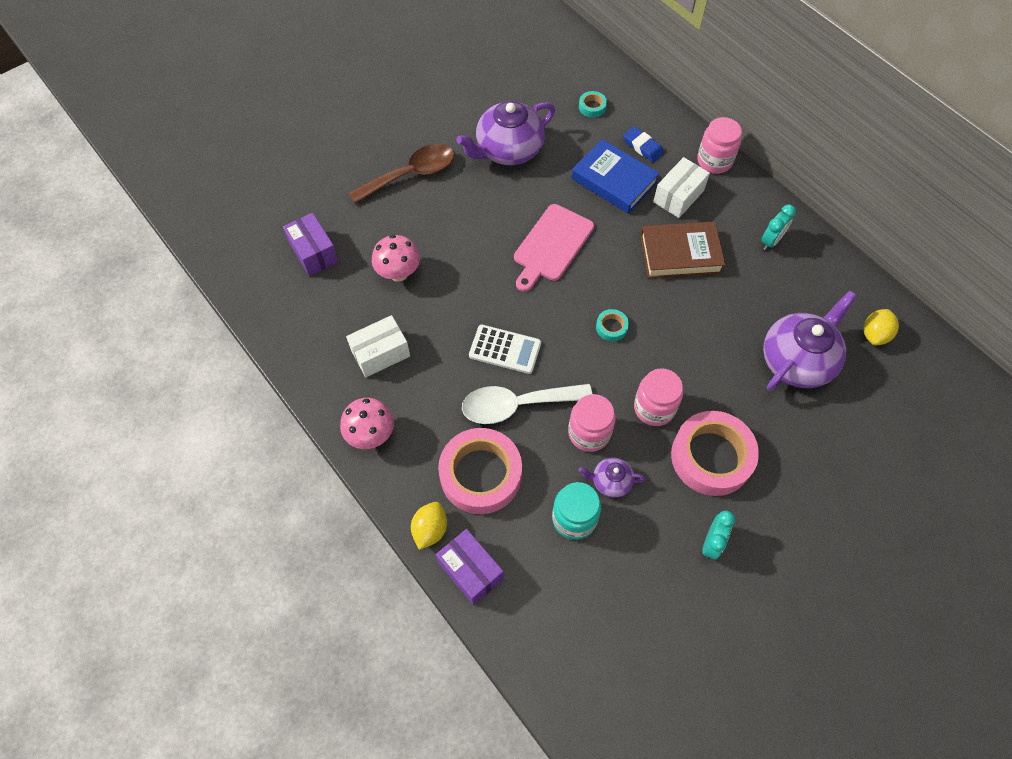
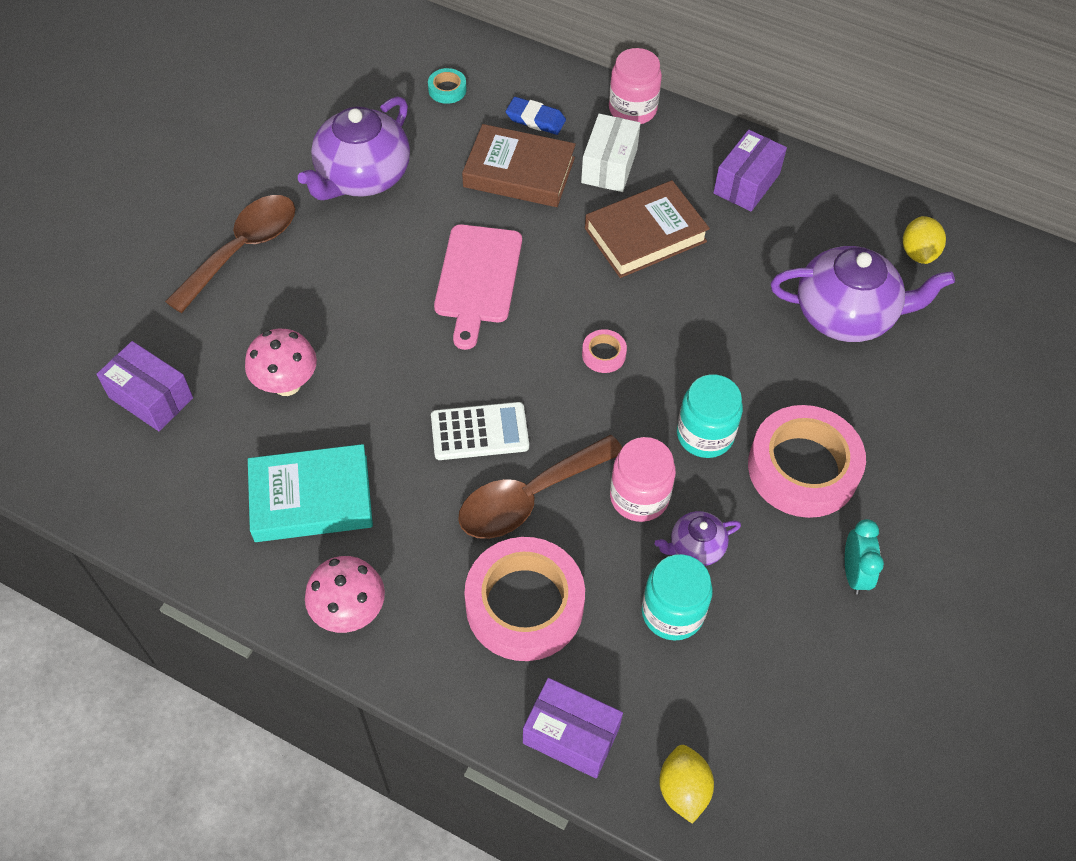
camera: 25 degrees left, 5 degrees down
white box [346,315,410,377] -> turquoise book [248,444,373,542]
yellow lemon [411,502,447,550] -> yellow lemon moved to [659,745,714,824]
white spoon [462,384,592,424] -> brown spoon [458,435,623,539]
blue book [571,139,660,214] -> brown book [462,124,576,207]
turquoise tape [596,309,629,341] -> pink tape [582,329,627,373]
pink jar [634,368,683,426] -> turquoise jar [677,375,743,458]
turquoise clock [761,205,796,250] -> purple box [713,130,787,212]
purple teapot [763,291,857,391] -> purple teapot turned 75 degrees clockwise [771,246,955,342]

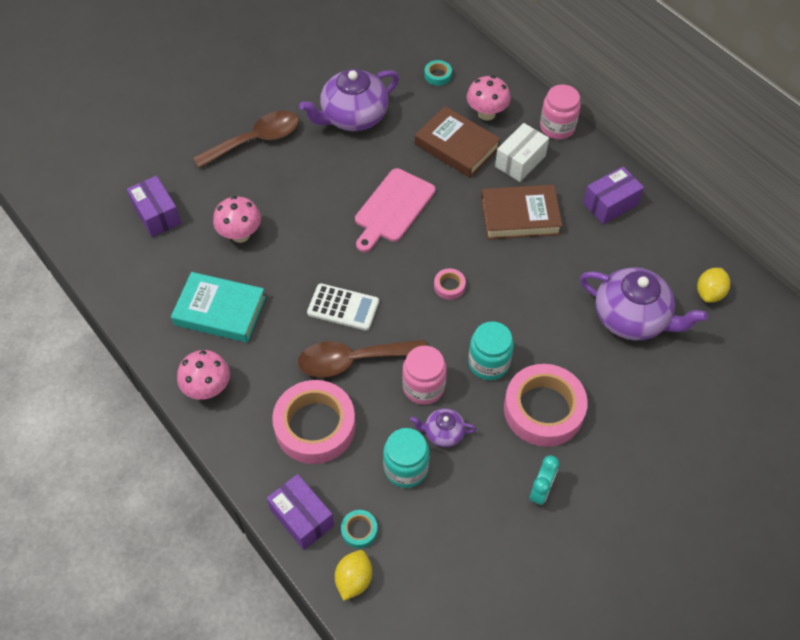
camera: 25 degrees right, 0 degrees up
blue eraser [506,97,566,135] -> pink mushroom [467,75,510,121]
none -> turquoise tape [341,510,378,548]

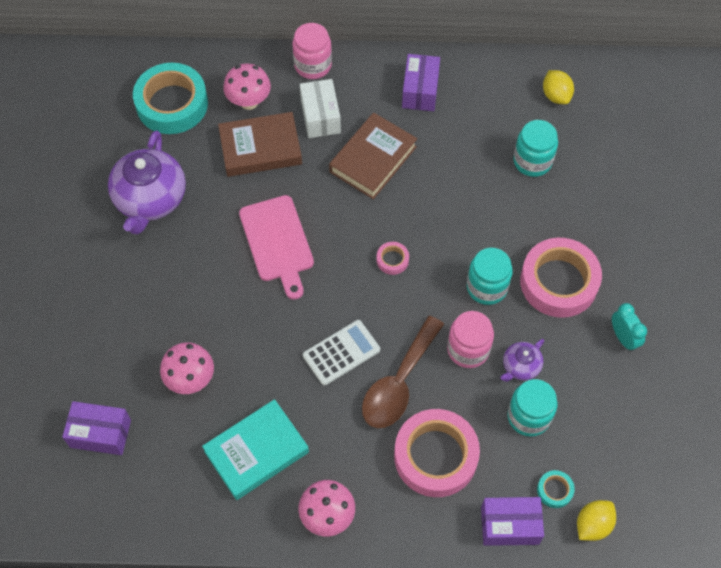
camera: 50 degrees left, 5 degrees up
brown spoon [193,111,299,168] -> none
yellow lemon [335,550,372,601] -> yellow lemon turned 75 degrees clockwise [577,500,616,541]
turquoise tape [424,60,452,86] -> turquoise tape [133,63,208,134], size x2.37
purple teapot [580,268,708,341] -> turquoise jar [513,120,558,177]

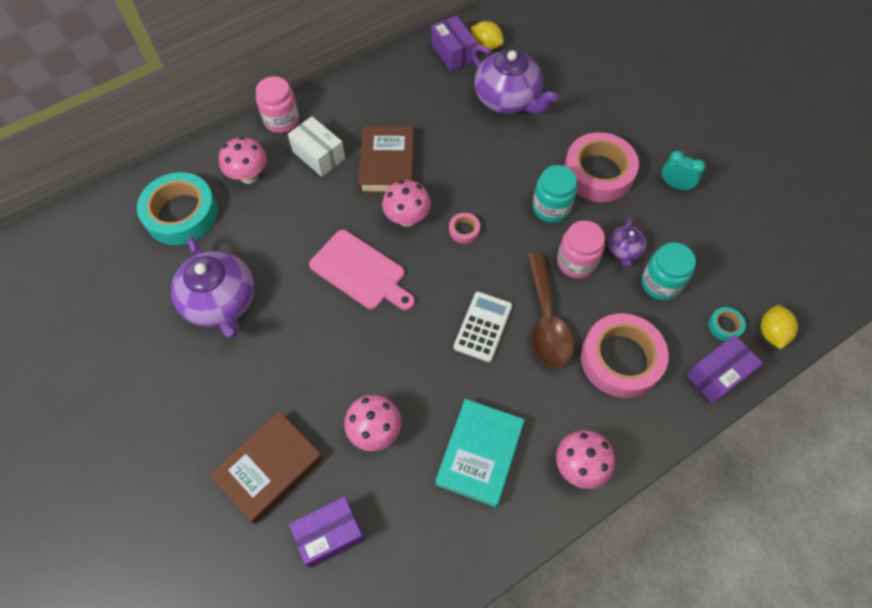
camera: 35 degrees left, 0 degrees up
brown book [218,112,302,177] -> brown book moved to [209,411,323,524]
purple box [402,54,440,111] -> purple box moved to [431,16,477,71]
turquoise jar [513,120,558,177] -> purple teapot [471,45,558,114]
none -> pink mushroom [382,180,431,227]

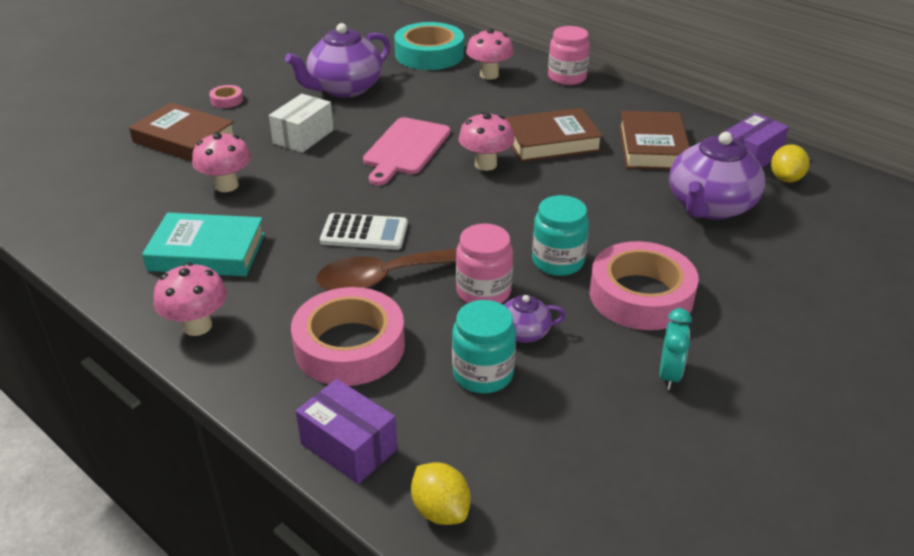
camera: 75 degrees right, 25 degrees down
white box [288,116,345,177] -> white box moved to [269,94,334,153]
purple box [289,496,365,568] -> none
pink tape [449,213,480,244] -> pink tape moved to [209,85,243,108]
turquoise tape [708,307,746,341] -> none
yellow lemon [761,305,798,349] -> yellow lemon turned 60 degrees clockwise [411,462,470,525]
none -> brown book [619,111,690,170]

